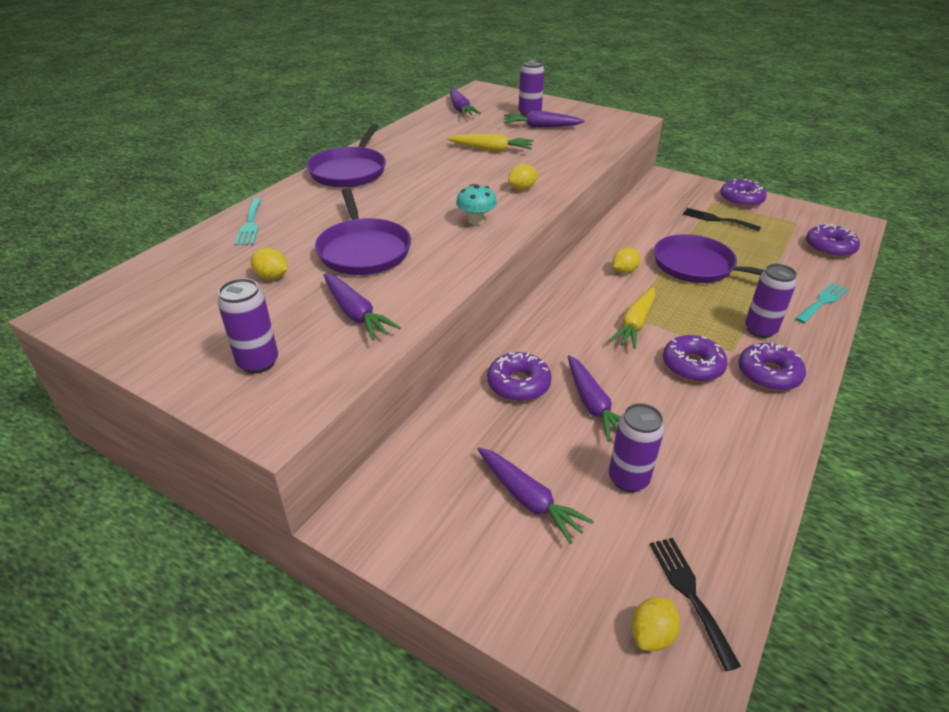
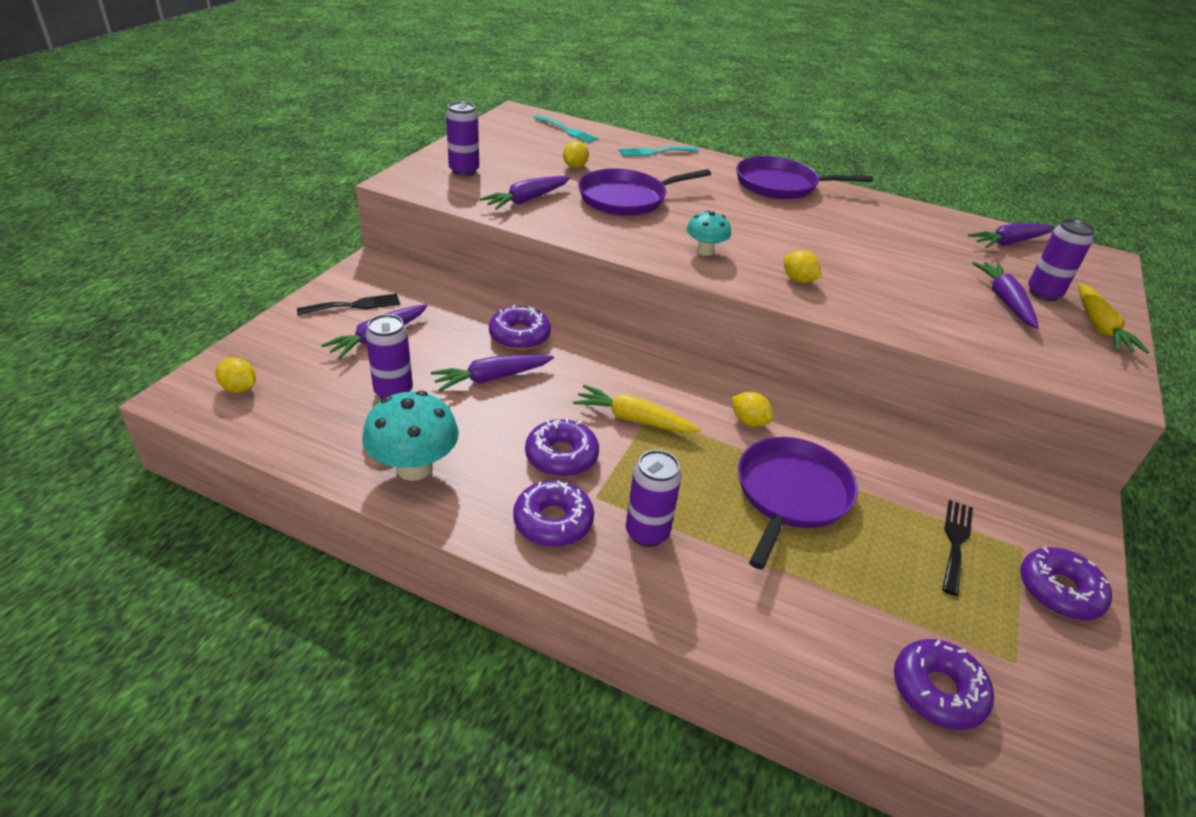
camera: 80 degrees right, 0 degrees up
yellow carrot [447,134,534,152] -> yellow carrot moved to [1078,283,1149,354]
black fork [650,538,741,671] -> black fork moved to [297,293,400,315]
turquoise fork [795,282,848,324] -> turquoise fork moved to [533,115,599,143]
none -> turquoise mushroom [362,391,459,481]

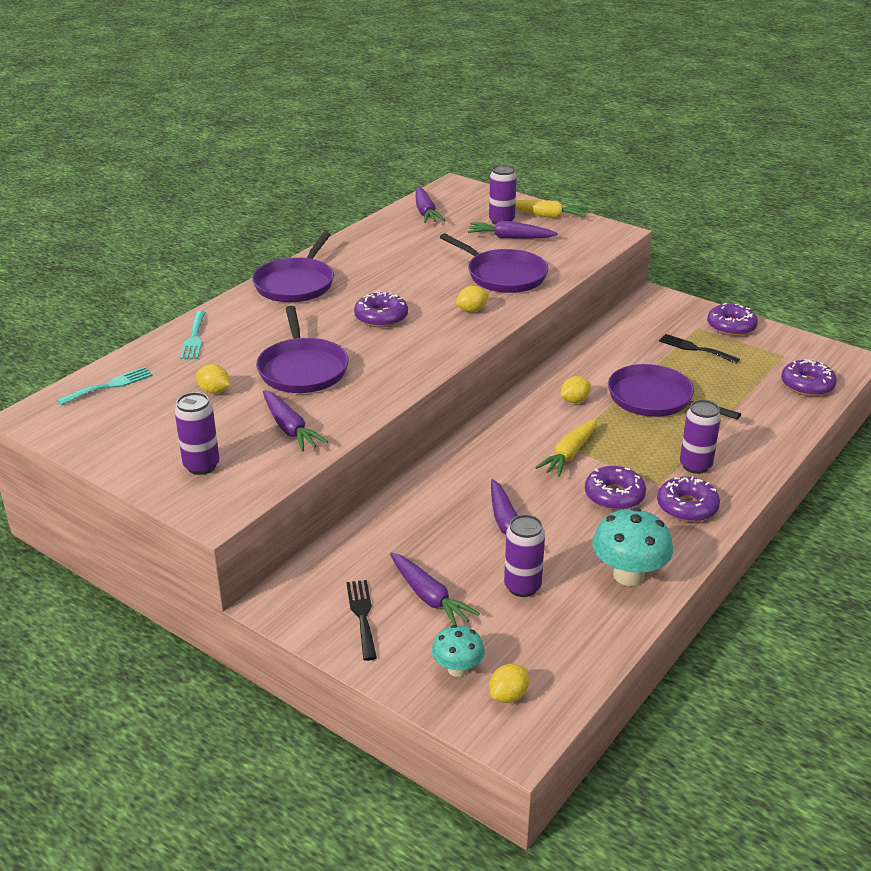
camera: 75 degrees left, 5 degrees down
purple donut [489,305,551,350] -> purple donut moved to [354,292,408,328]
turquoise mushroom [686,210,731,256] -> turquoise mushroom moved to [432,625,485,677]
none -> purple pan [440,233,549,293]

